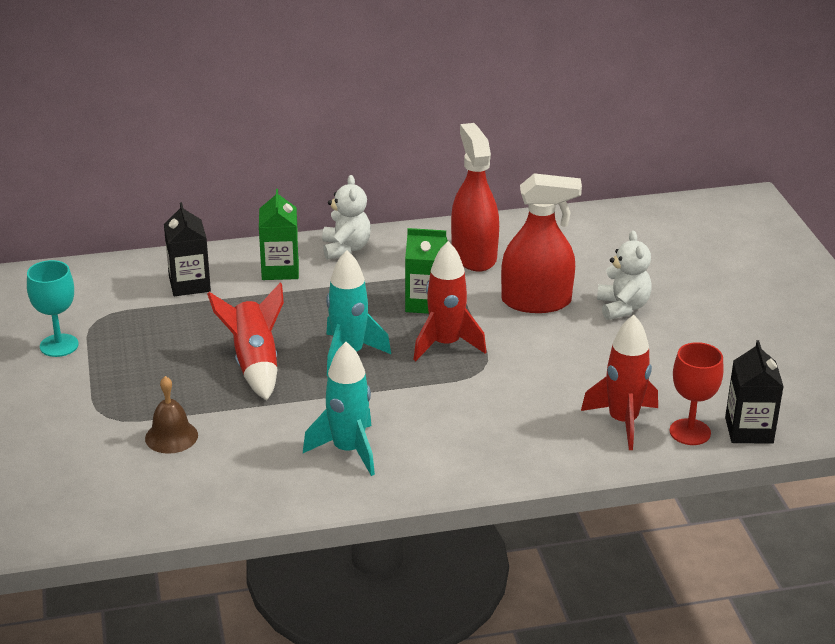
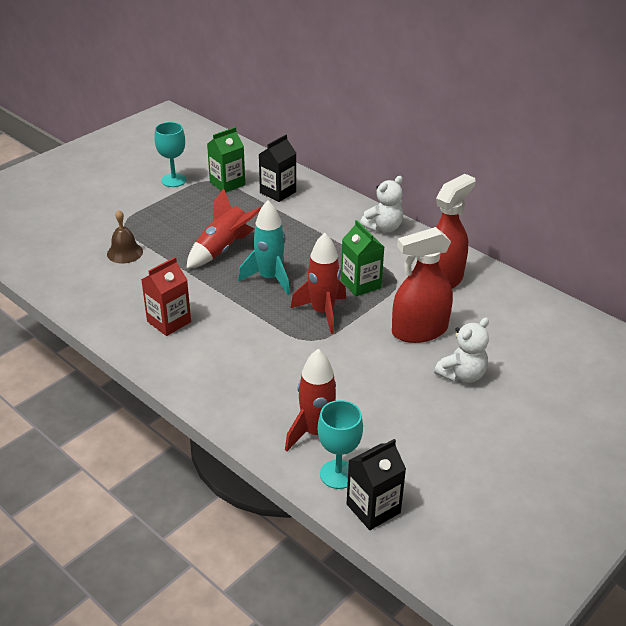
camera: 55 degrees right, 5 degrees up
green carton [259,189,299,280] -> green carton moved to [207,127,245,193]
turquoise rocket [303,342,375,476] -> red carton [141,257,191,336]
red spray bottle [501,173,582,313] -> red spray bottle turned 105 degrees clockwise [392,227,453,343]
red goblet [669,342,724,445] -> turquoise goblet [318,400,363,489]

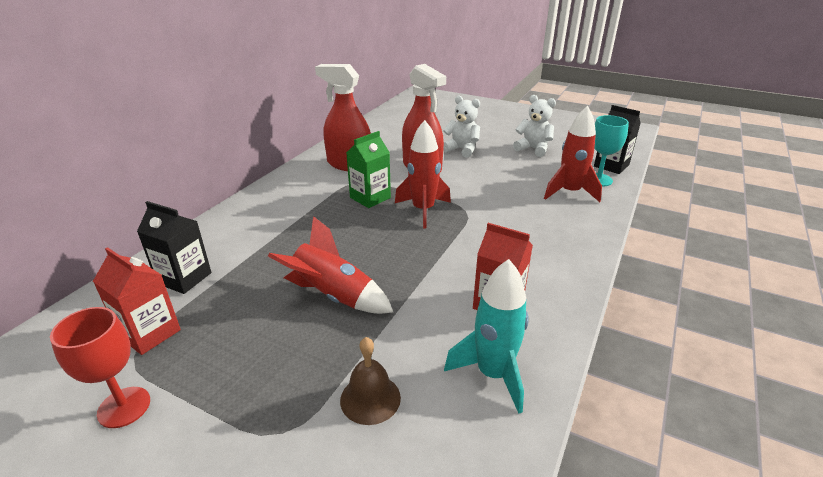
camera: 105 degrees left, 5 degrees down
turquoise goblet [154,122,187,187] -> red goblet [50,307,150,428]
green carton [207,127,245,193] -> red carton [93,247,181,355]
turquoise rocket [238,200,290,295] -> turquoise rocket moved to [444,259,529,414]
white teddy bear [360,176,403,232] -> white teddy bear moved to [513,95,556,157]

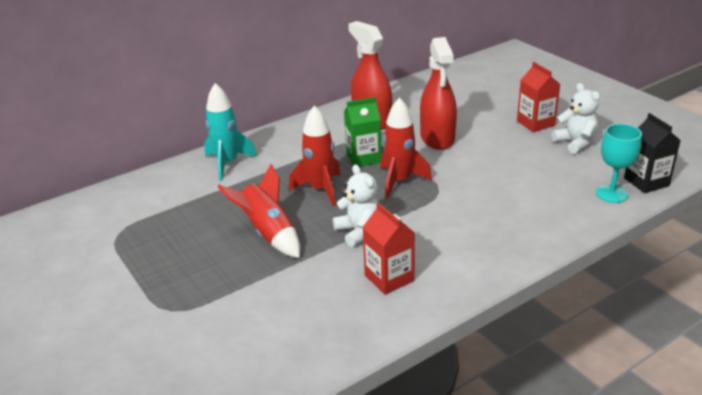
camera: 30 degrees right, 0 degrees up
red goblet [50,307,150,428] -> none
red carton [93,247,181,355] -> red carton moved to [517,62,561,132]
black carton [137,201,212,294] -> none
brown bell [340,337,401,425] -> none
white teddy bear [443,95,480,158] -> white teddy bear moved to [333,165,378,247]
turquoise rocket [444,259,529,414] -> turquoise rocket moved to [204,83,257,180]
red rocket [544,106,602,202] -> red rocket moved to [289,105,341,206]

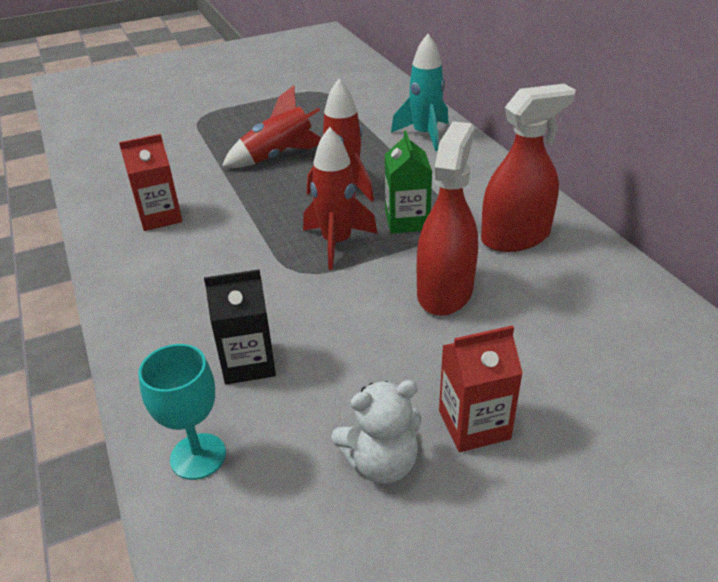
camera: 100 degrees right, 5 degrees up
white teddy bear [333,165,378,247] -> none
red spray bottle [420,37,457,150] -> red spray bottle turned 105 degrees clockwise [417,121,478,316]
black carton [624,113,681,193] -> black carton moved to [204,269,276,385]

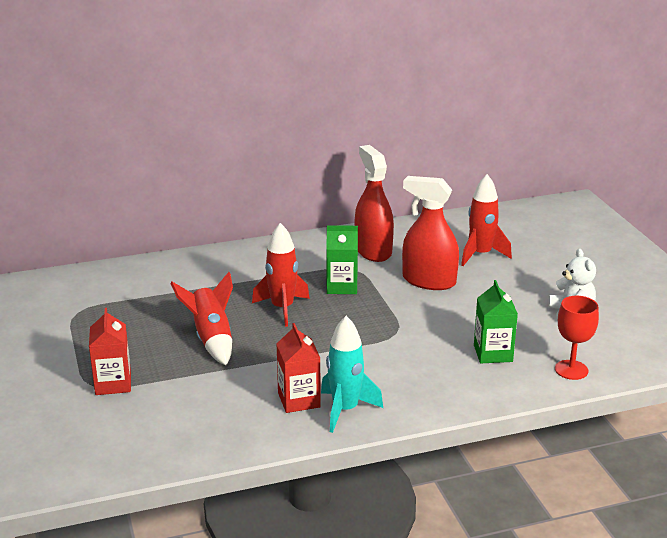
camera: 85 degrees left, 10 degrees down
turquoise goblet [138,344,226,480] -> red goblet [555,296,599,380]
black carton [204,269,276,385] -> green carton [474,280,518,363]
red rocket [303,127,377,270] -> red rocket moved to [461,174,512,266]
turquoise rocket [391,34,448,151] -> turquoise rocket moved to [321,316,383,433]
red carton [439,325,523,452] -> red carton moved to [89,308,131,395]

